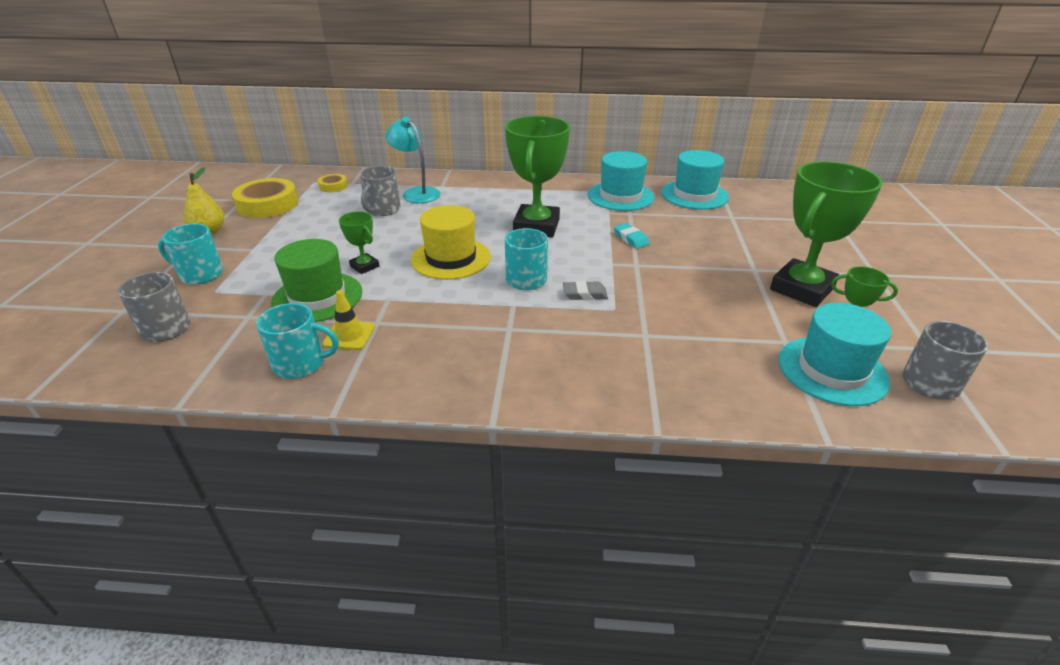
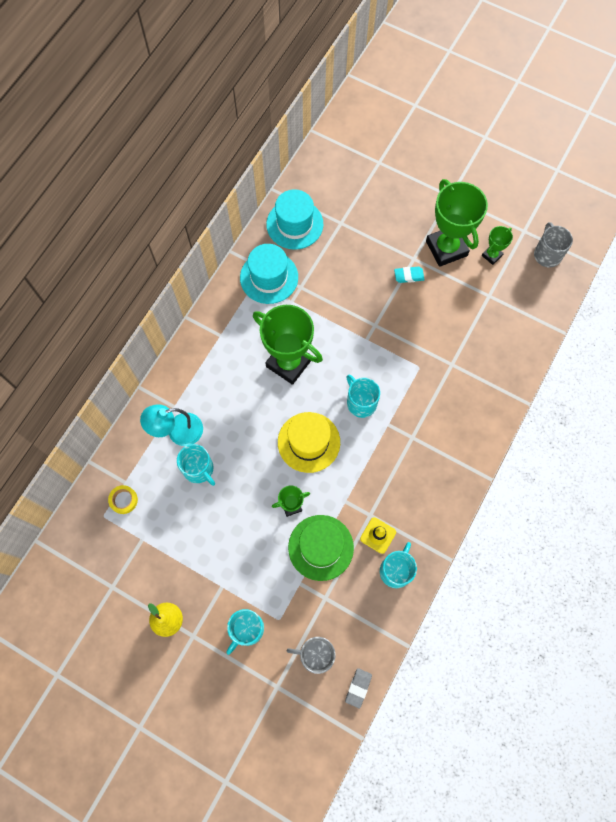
camera: 65 degrees left, 35 degrees up
yellow tape [232,178,298,218] -> none
grey mug [360,166,401,216] -> turquoise mug [177,444,215,486]
grey eraser [563,281,608,300] -> grey eraser moved to [345,668,372,709]
turquoise eraser [613,223,650,248] -> turquoise eraser moved to [394,267,425,283]
turquoise hat [778,303,891,406] -> none

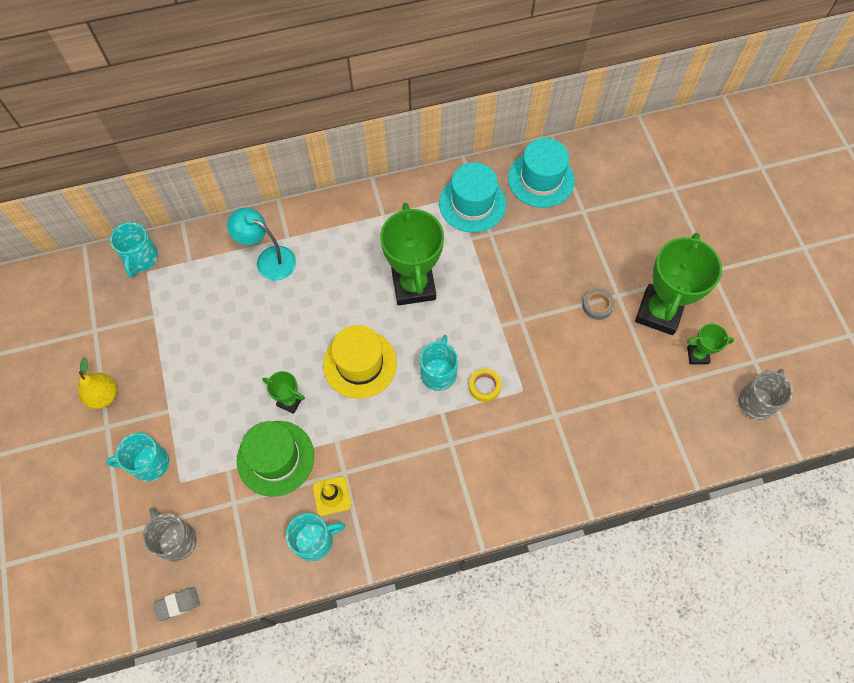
camera: 45 degrees right, 5 degrees down
yellow tape [108,485,138,514] -> yellow tape moved to [469,369,501,402]
turquoise mug [177,444,215,486] -> turquoise mug moved to [110,222,158,277]
turquoise eraser [394,267,425,283] -> grey tape [582,288,615,320]

